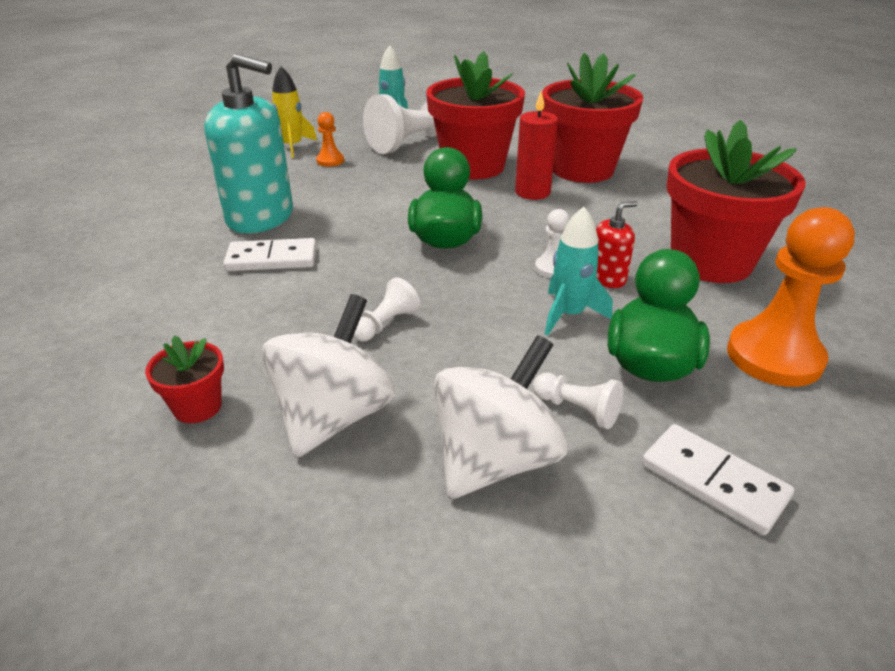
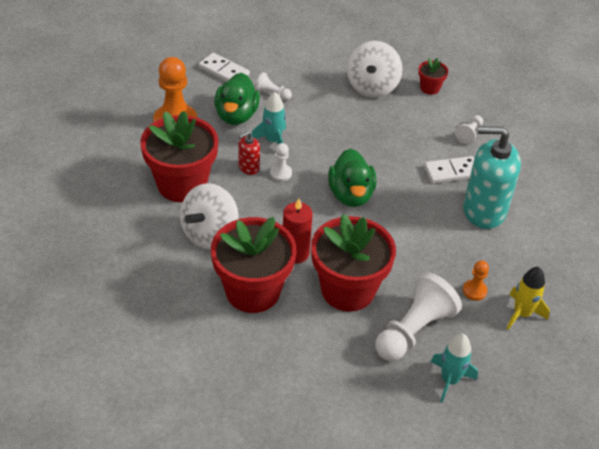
camera: 170 degrees right, 10 degrees up
white pawn [353,277,420,341] -> white pawn moved to [455,115,483,144]
white spinning top [434,335,568,499] -> white spinning top moved to [180,183,239,249]

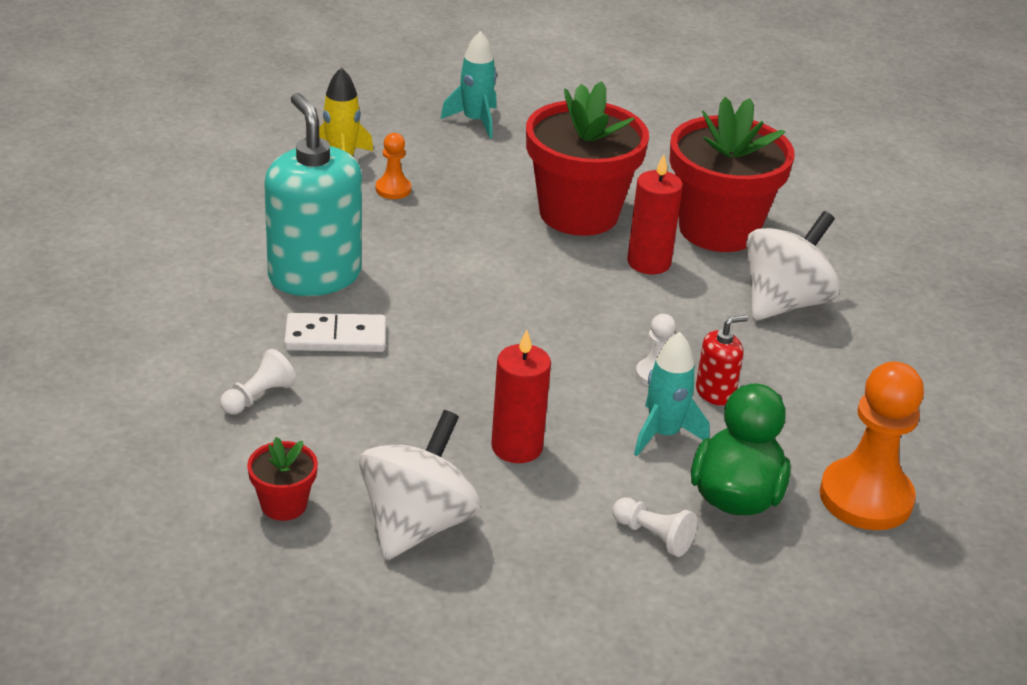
camera: 170 degrees left, 10 degrees down
red flower pot [140,111,218,202] -> none
white domino [198,53,250,82] -> none
green duck [328,148,376,207] -> none
white pawn [375,272,462,361] -> none
turquoise soap dispenser [463,126,521,229] -> turquoise soap dispenser turned 135 degrees counterclockwise [264,93,362,296]
none -> red candle [491,330,551,463]

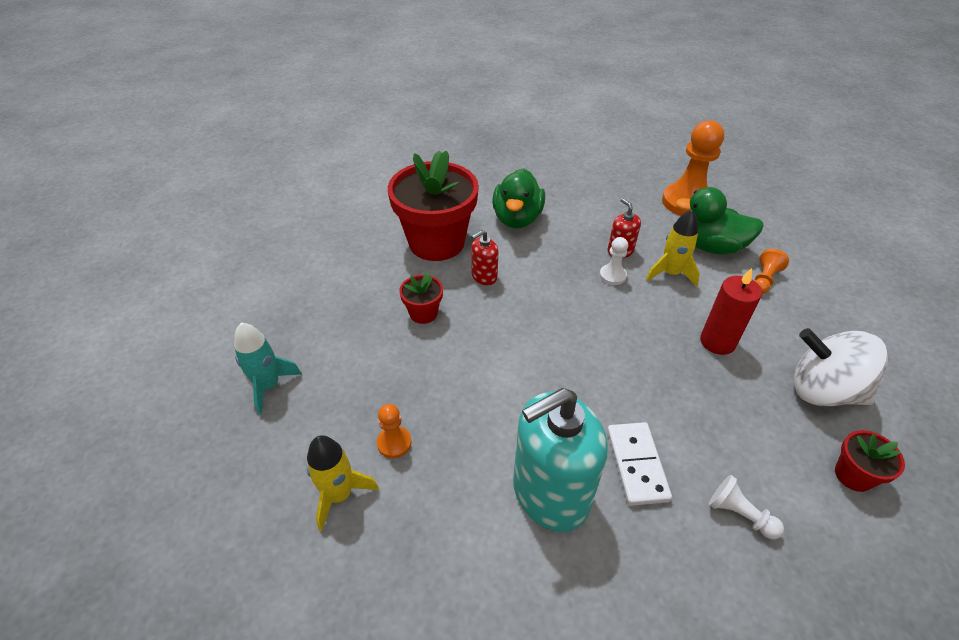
camera: 90 degrees left, 10 degrees up
red flower pot [526,81,649,236] -> red flower pot [399,272,443,324], size x0.45
white pawn [613,497,697,557] -> orange pawn [755,249,789,294]
red candle [627,154,683,274] -> red soap dispenser [471,230,498,285]
turquoise rocket [634,332,710,456] -> yellow rocket [646,209,700,287]
white spinning top [746,211,840,321] -> green duck [492,168,545,228]

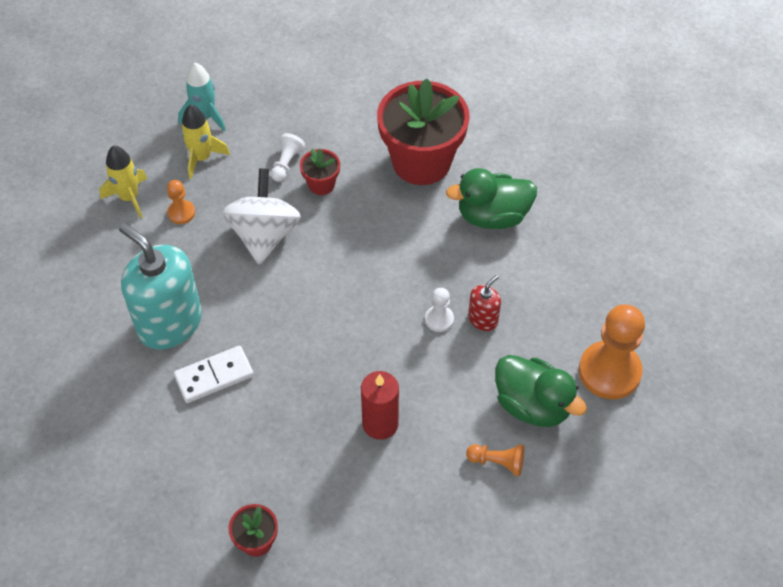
camera: 70 degrees right, 10 degrees up
red soap dispenser [471,230,498,285] -> none
yellow rocket [646,209,700,287] -> yellow rocket moved to [181,105,230,179]
green duck [675,187,764,255] -> green duck turned 135 degrees clockwise [495,355,587,427]
white pawn [709,475,784,539] -> white pawn moved to [271,133,305,182]
white spinning top [793,328,888,406] -> white spinning top moved to [222,168,301,265]

